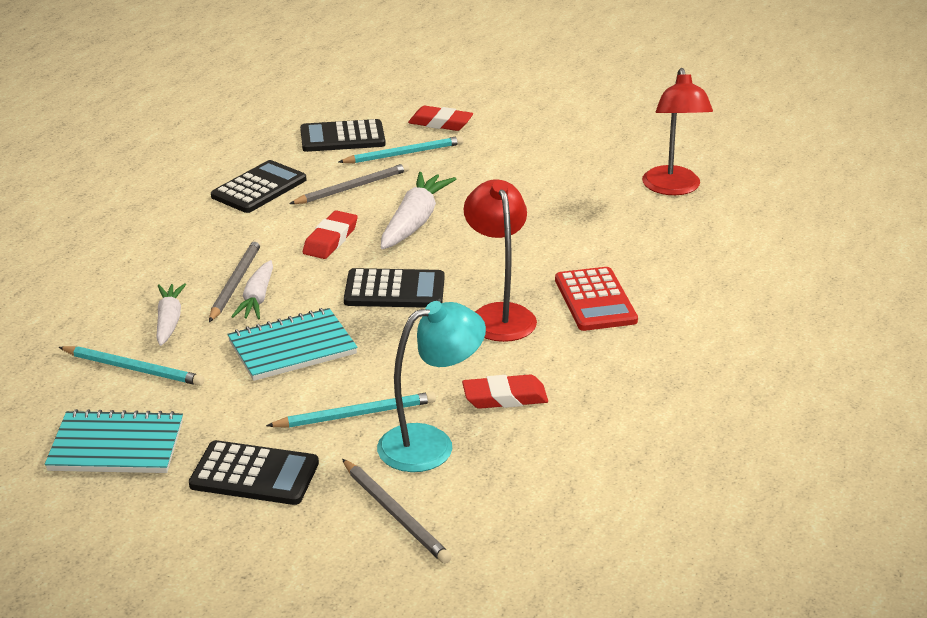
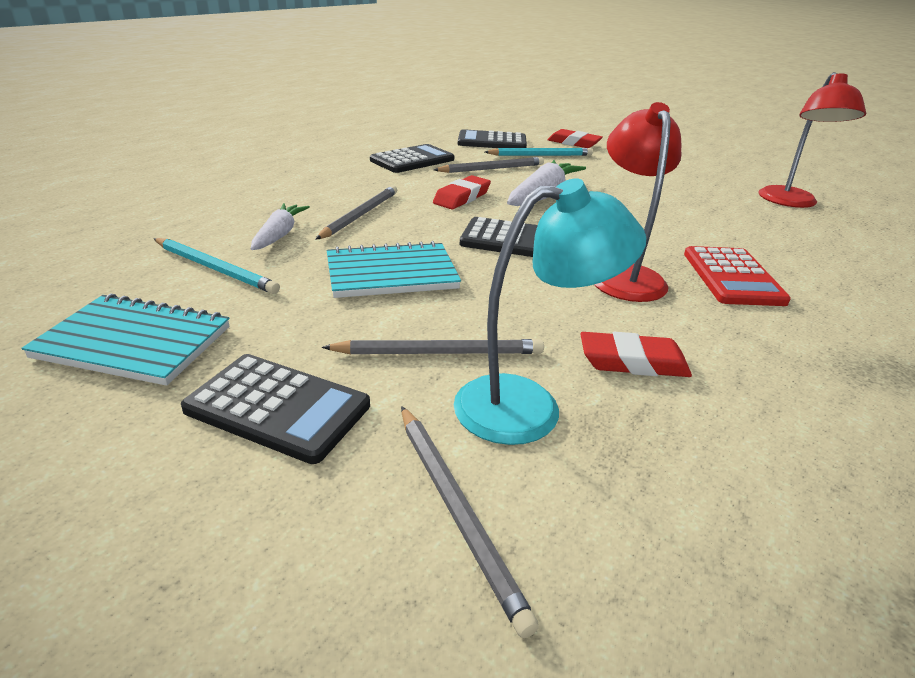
camera: 10 degrees right, 0 degrees up
white carrot [231,260,273,320] -> none
turquoise pencil [266,392,436,428] -> grey pencil [322,339,544,354]

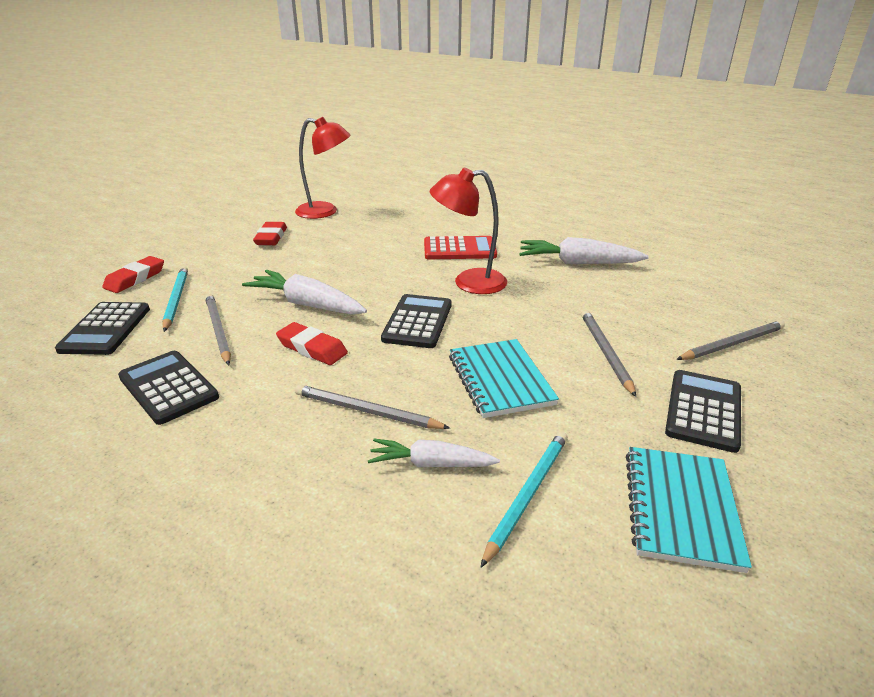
camera: 90 degrees left, 0 degrees up
turquoise lamp [453,178,646,445] -> none
red eraser [580,332,692,377] -> red eraser moved to [253,222,287,245]
none -> white carrot [520,237,649,264]

